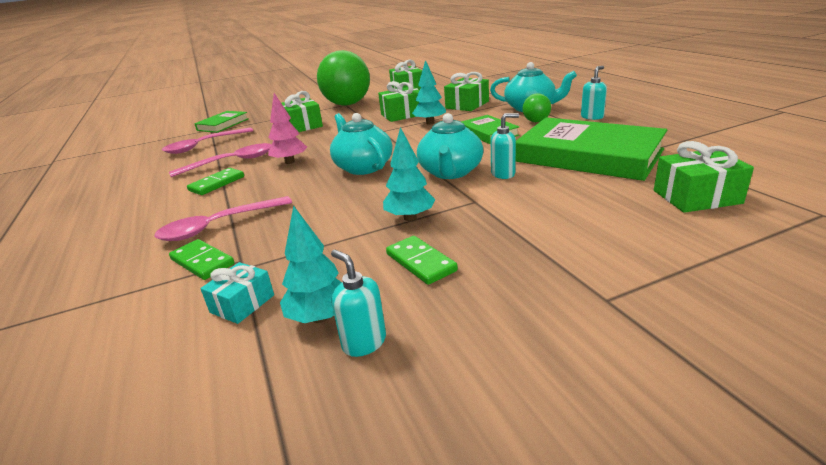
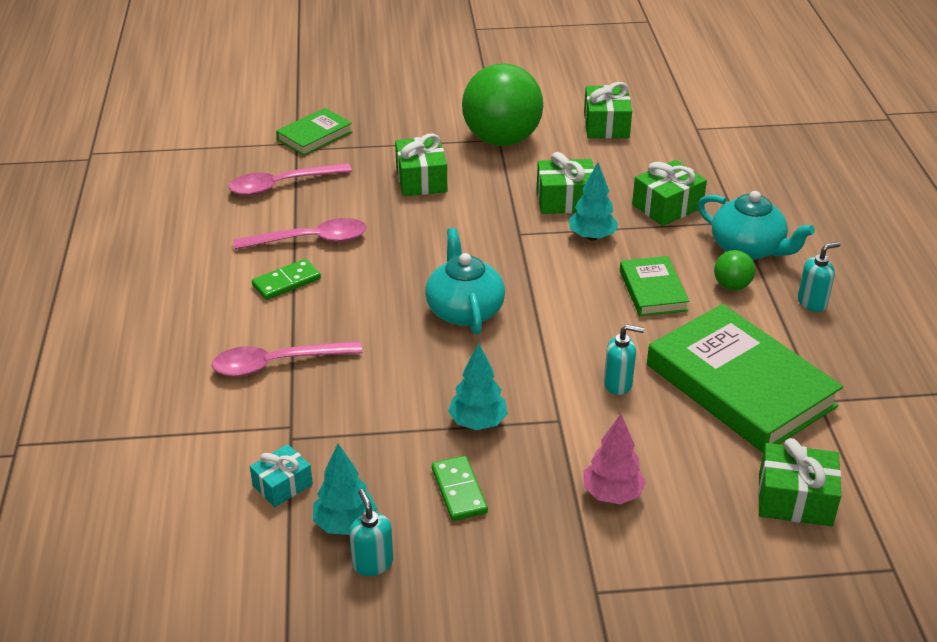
camera: 15 degrees right, 10 degrees up
green domino [169,239,234,280] -> none
pink tree [268,93,307,164] -> pink tree moved to [583,414,646,504]
turquoise teapot [417,113,484,179] -> none

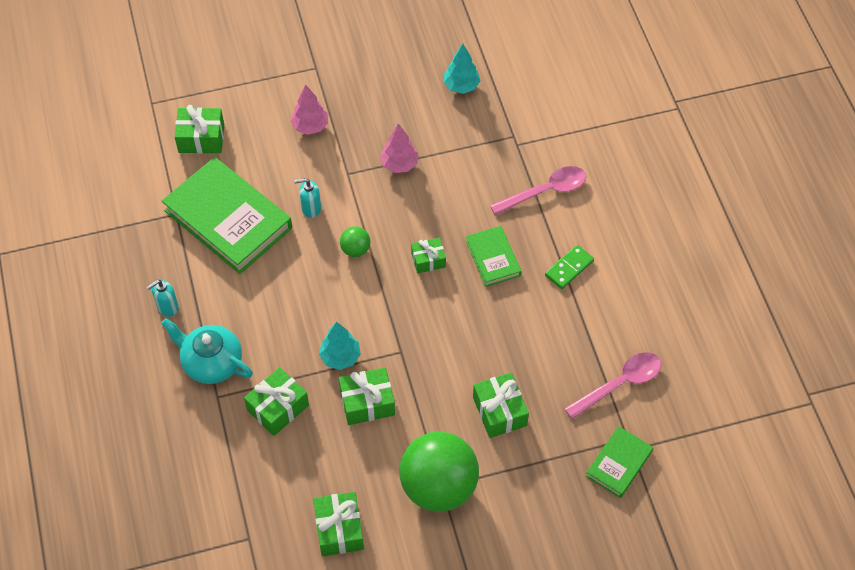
camera: 170 degrees right, 20 degrees up
pink spoon [234,218,367,250] -> none
turquoise gift [250,444,313,507] -> none
turquoise soap dispenser [349,489,393,576] -> none
turquoise teapot [425,228,505,334] -> green gift [411,238,446,273]
green domino [432,456,488,521] -> none
turquoise tree [448,343,508,430] -> pink tree [380,123,418,173]
green book [620,256,690,316] -> green book moved to [466,226,522,287]
green ball [714,250,755,290] -> green ball moved to [340,226,370,257]

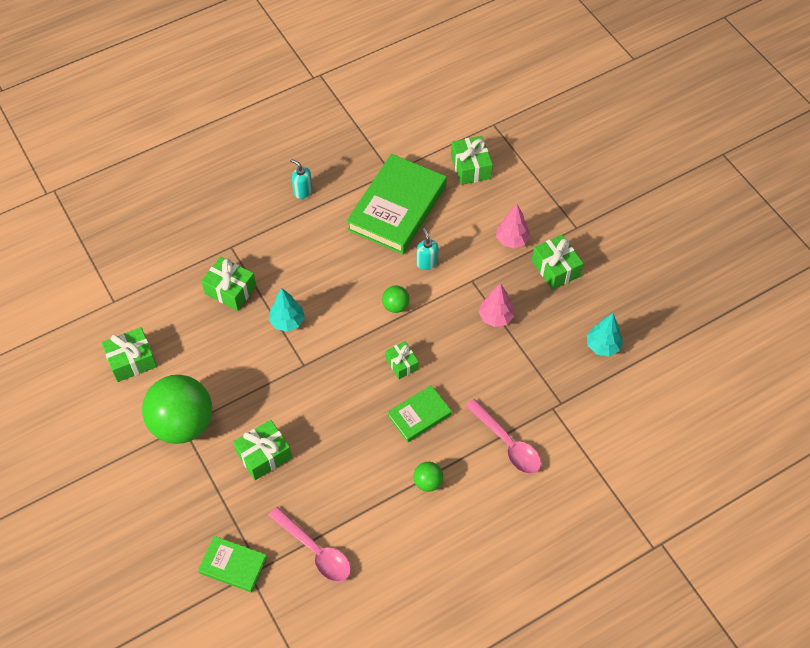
camera: 75 degrees right, 0 degrees up
turquoise teapot [161,318,253,384] -> none
green gift [339,367,395,425] -> green gift moved to [532,234,583,290]
green domino [545,245,594,289] -> green ball [413,462,443,492]

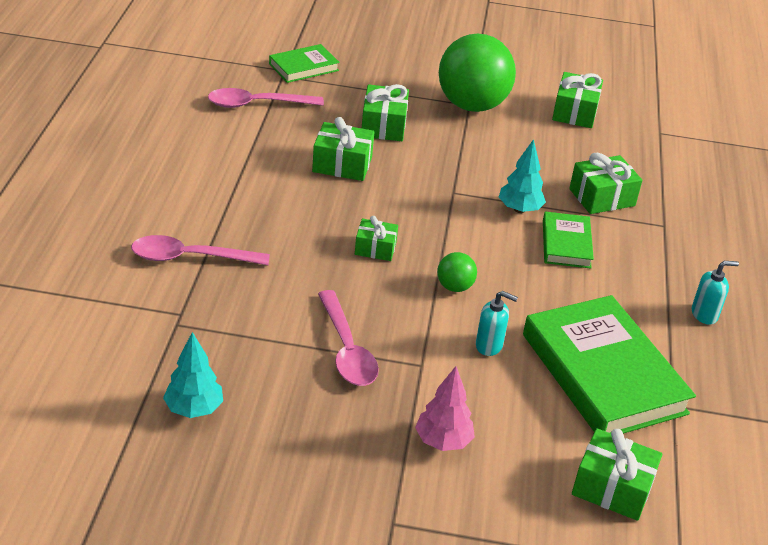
camera: 125 degrees right, 20 degrees down
green book [388,385,452,442] -> green book moved to [543,211,594,269]
green ball [413,462,443,492] -> none
pink tree [479,283,514,327] -> pink spoon [318,290,379,386]
green gift [532,234,583,290] -> green gift moved to [312,117,374,181]

